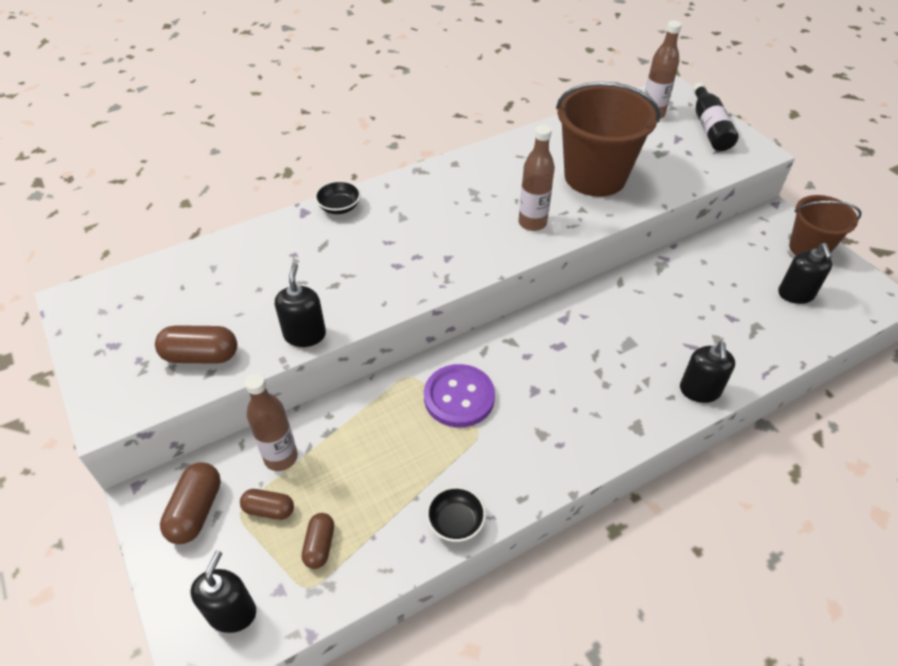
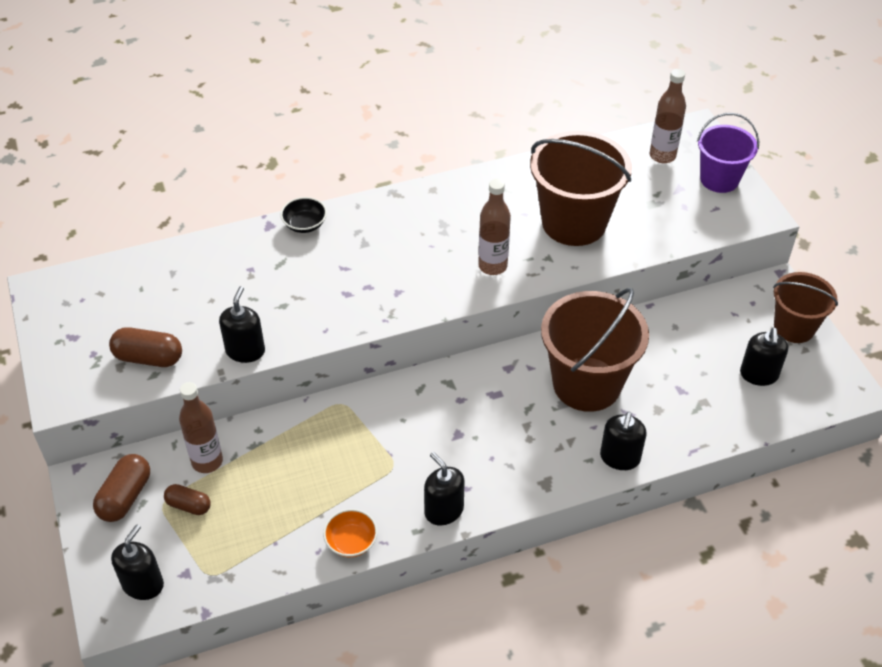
camera: 10 degrees right, 0 degrees up
brown capsule [302,513,334,569] -> none
purple button [424,364,495,428] -> none
black bowl [426,486,486,542] -> orange bowl [323,509,378,557]
black bottle [693,83,739,151] -> purple bucket [697,113,759,193]
none -> black soap dispenser [424,452,465,525]
none -> brown bucket [541,288,649,412]

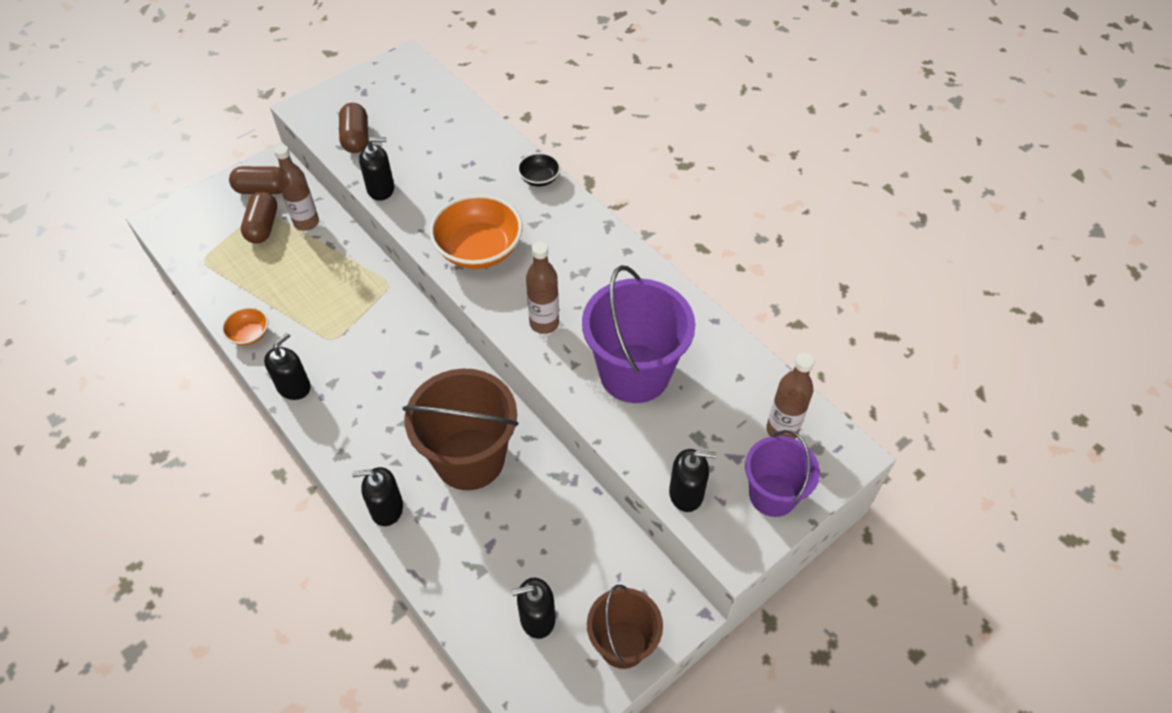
camera: 70 degrees right, 5 degrees up
black soap dispenser [111,524,164,600] -> black soap dispenser moved to [669,449,716,512]
brown capsule [164,484,211,515] -> brown capsule [241,191,277,244], size x1.55
brown bucket [530,131,632,246] -> purple bucket [582,265,695,403]
none -> orange bowl [430,194,523,269]

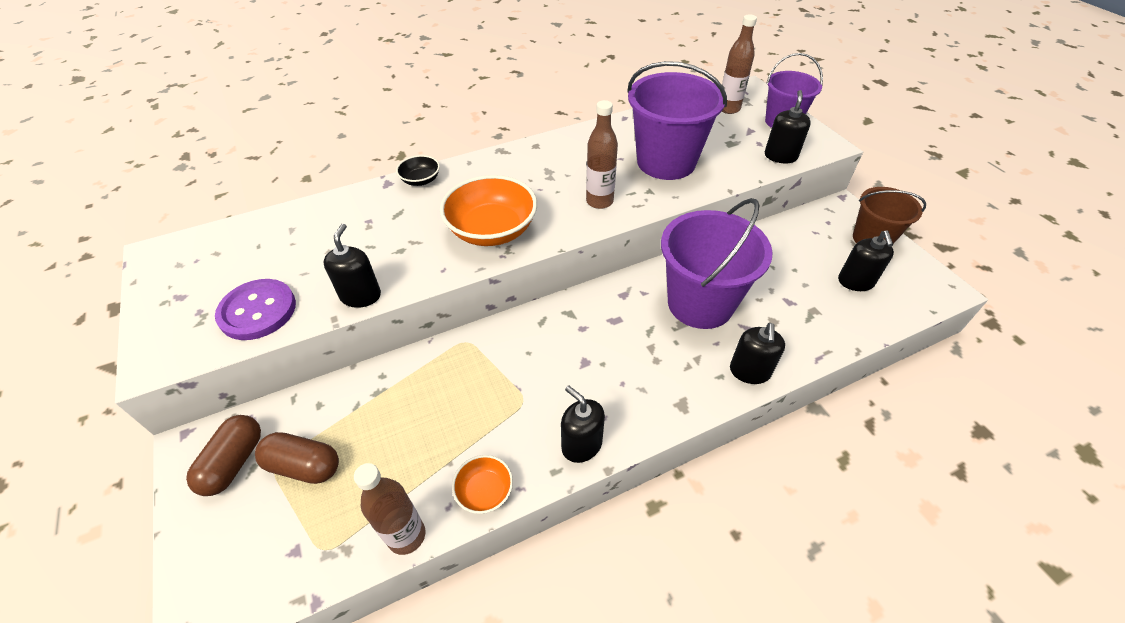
camera: 75 degrees left, 5 degrees down
brown bottle [274,145,319,231] -> brown bottle moved to [354,463,425,555]
brown capsule [339,103,368,153] -> purple button [215,279,296,340]
brown bucket [402,369,518,490] -> purple bucket [661,198,773,329]

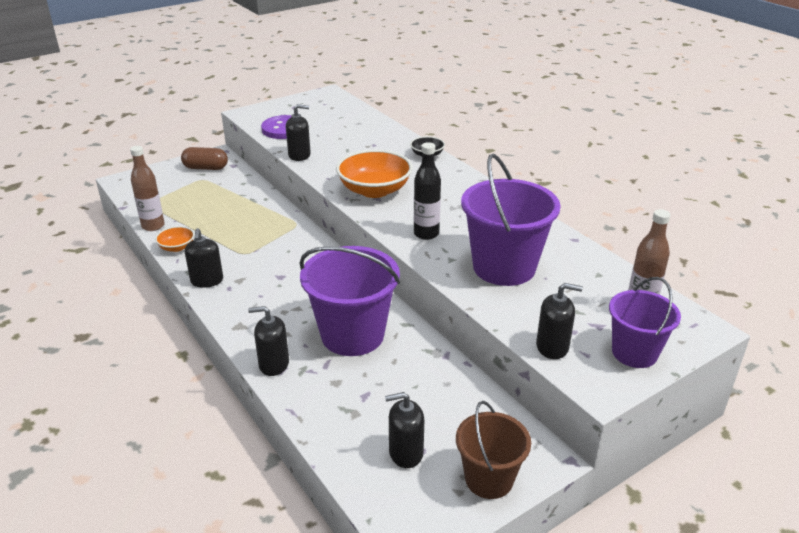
camera: 80 degrees right, 15 degrees down
brown capsule [255,432,339,484] -> none
black soap dispenser [561,385,605,463] -> black soap dispenser turned 135 degrees clockwise [185,228,223,288]
brown bottle [586,100,618,209] -> black bottle [414,142,441,240]

